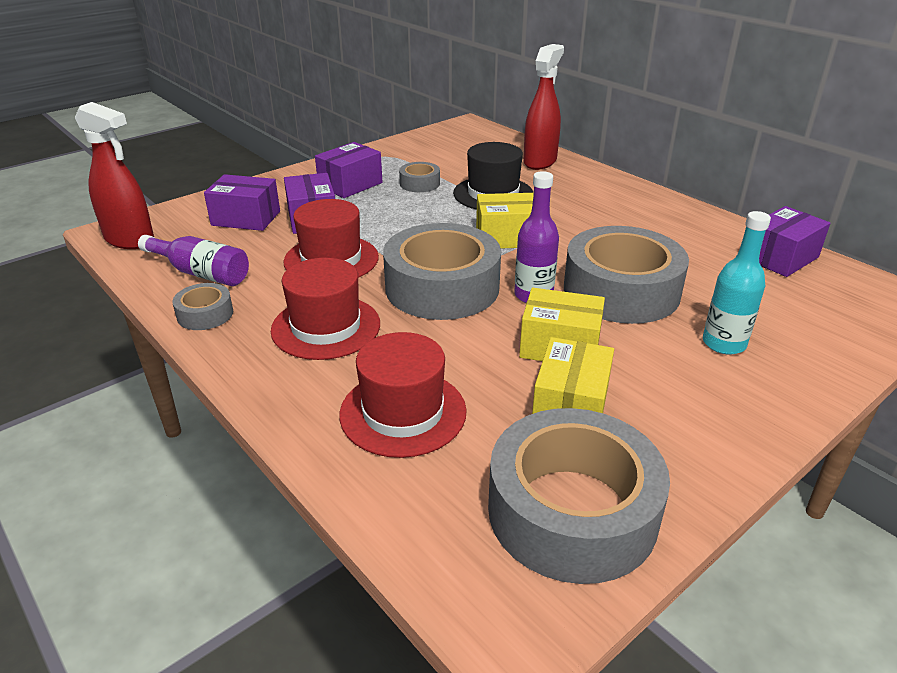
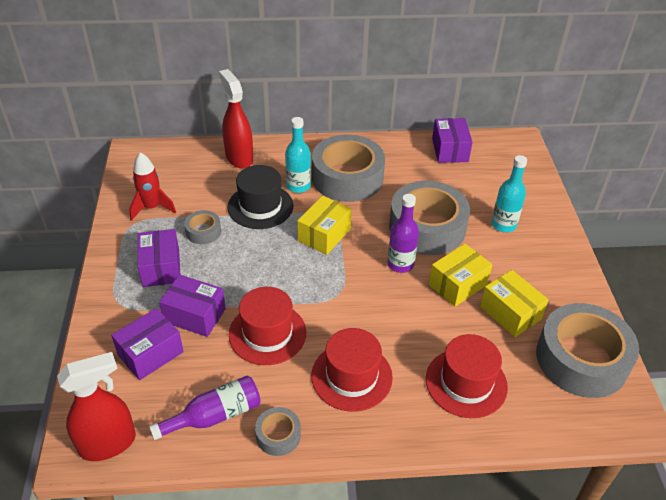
camera: 55 degrees left, 10 degrees up
grey tape [383,223,501,320] -> grey tape moved to [312,135,385,202]
none -> red rocket [129,152,176,221]
none -> turquoise bottle [285,117,311,193]

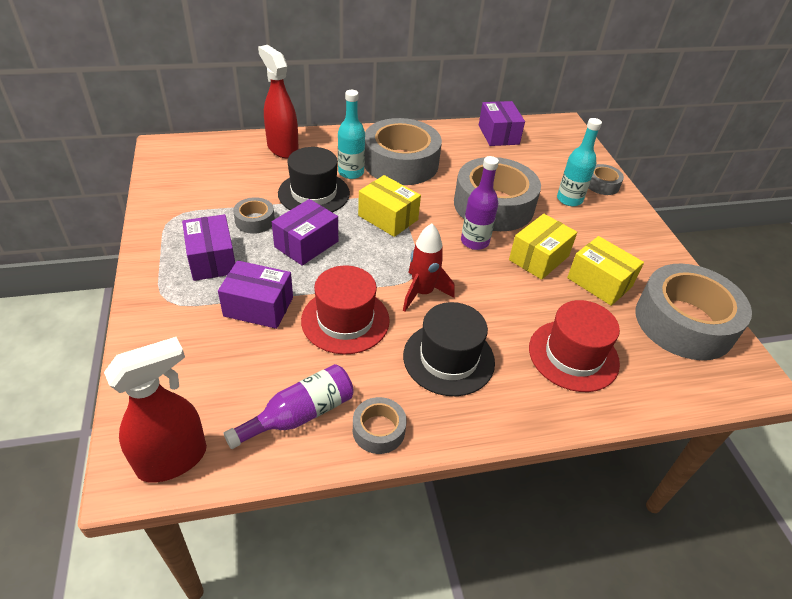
camera: 10 degrees left, 0 degrees up
purple box [111,308,184,380] -> purple box moved to [272,199,338,266]
red rocket [129,152,176,221] -> red rocket moved to [403,224,455,311]
yellow box [297,196,352,255] -> yellow box turned 75 degrees counterclockwise [358,175,421,237]
red hat [311,328,393,412] -> black hat [403,302,495,396]
none -> grey tape [589,164,624,195]

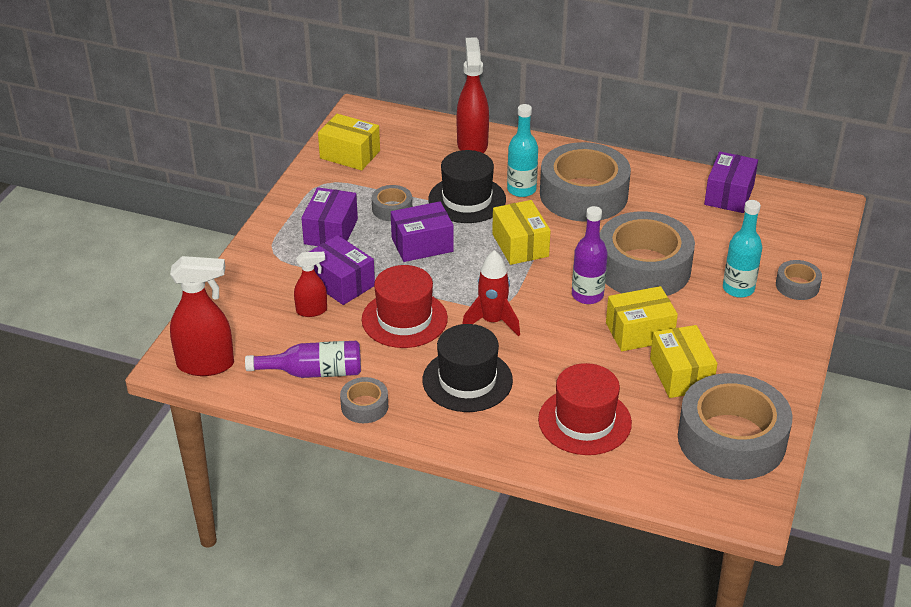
camera: 35 degrees right, 5 degrees down
none -> red spray bottle [294,252,327,317]
none -> yellow box [318,114,380,171]

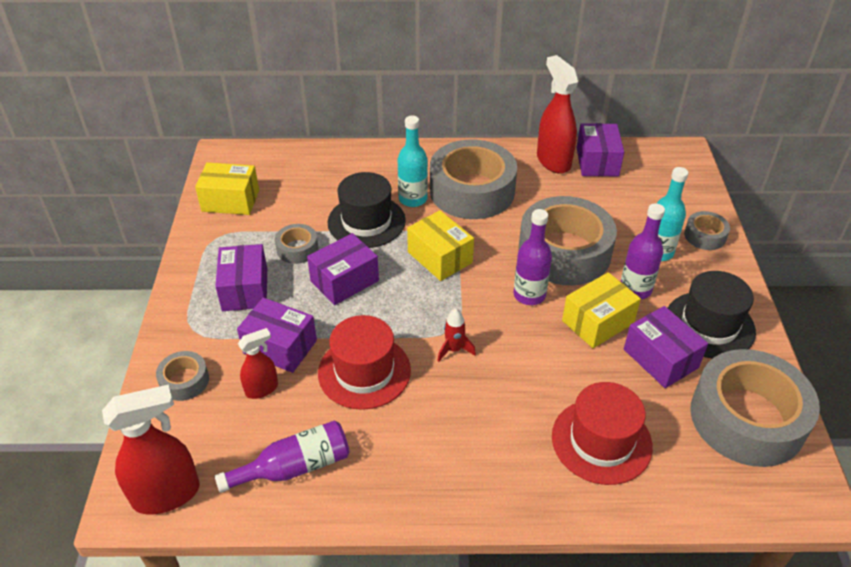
camera: 20 degrees left, 5 degrees up
grey tape [340,377,388,423] -> grey tape moved to [156,351,209,401]
black hat [423,324,513,412] -> black hat moved to [668,271,756,359]
red spray bottle [457,38,489,153] -> red spray bottle moved to [537,55,579,174]
red rocket [462,250,520,337] -> red rocket [437,309,476,362], size x0.63
yellow box [650,325,717,398] -> purple box [624,306,708,388]
none -> purple bottle [621,203,665,299]

